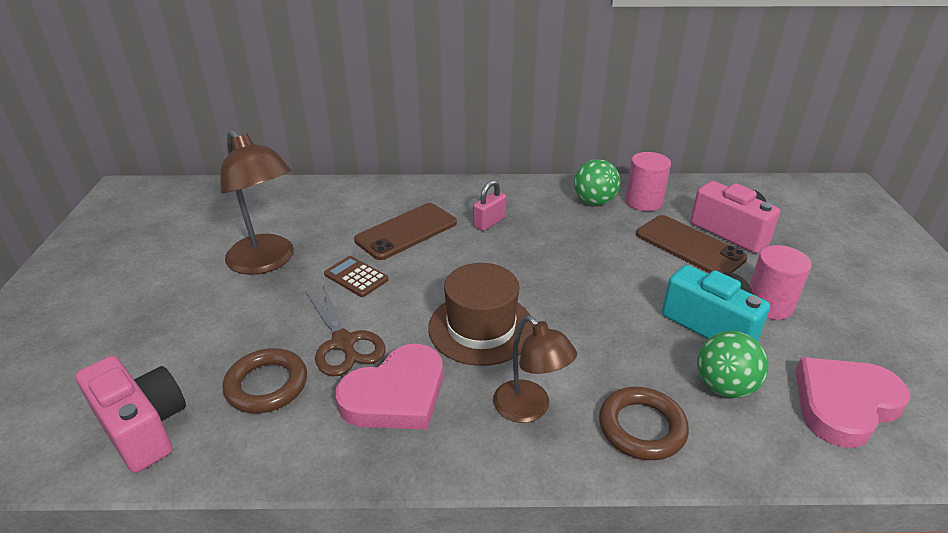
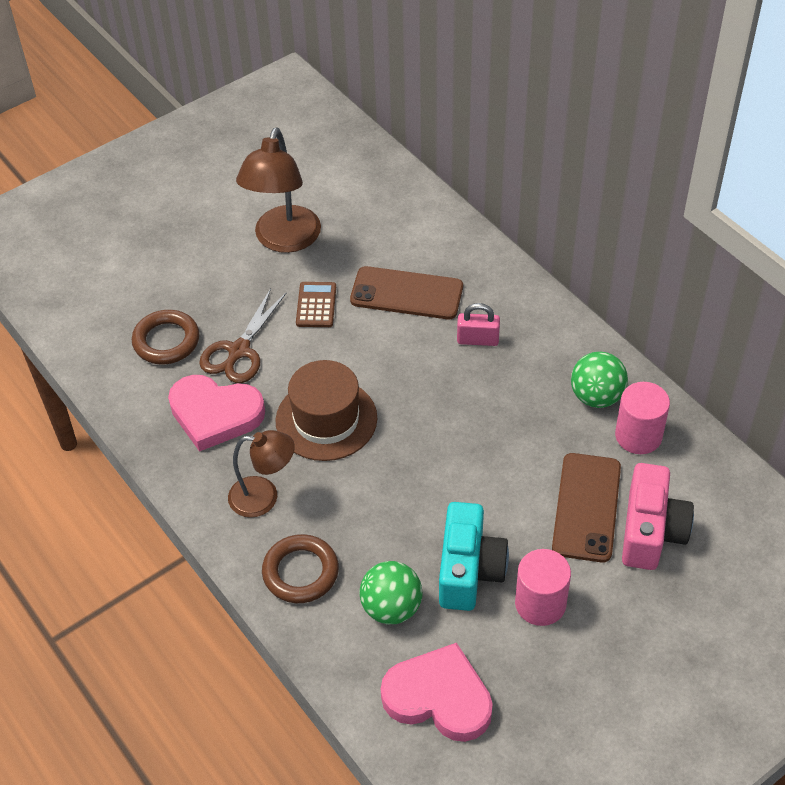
camera: 55 degrees right, 15 degrees up
pink camera [75,356,186,473] -> none
brown lamp [493,316,577,423] -> brown lamp turned 105 degrees counterclockwise [228,430,295,518]

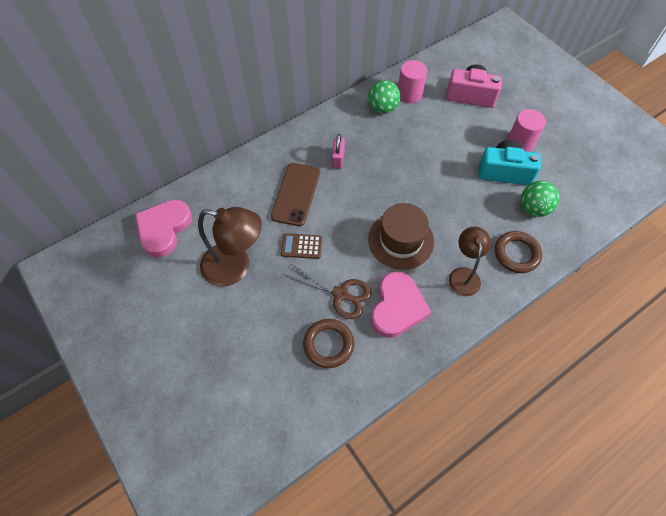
camera: 90 degrees left, 10 degrees up
pink heart [381,643,493,742] -> pink heart moved to [135,200,192,257]
brown phone [552,453,621,562] -> none

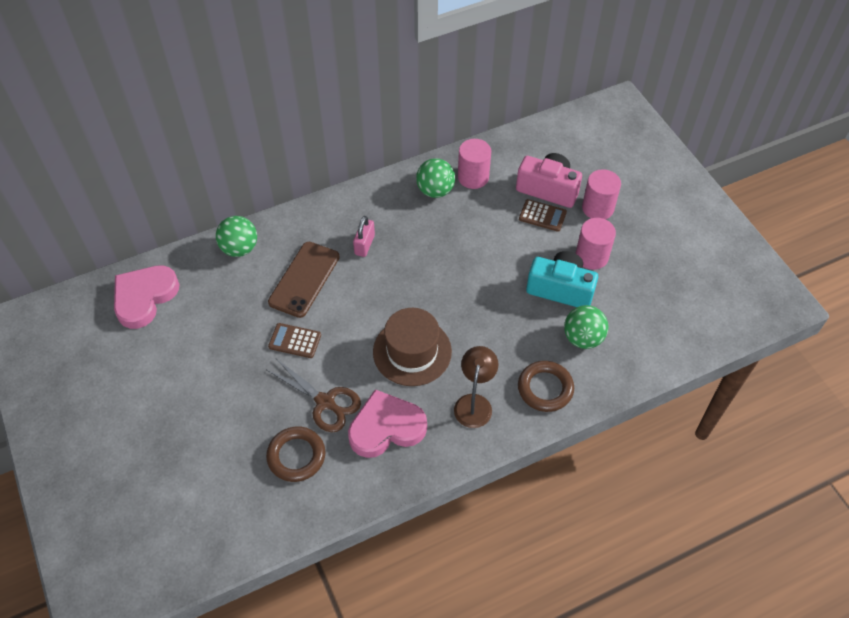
camera: 10 degrees right, 5 degrees down
brown lamp [198,207,262,287] -> none
pink heart [371,271,431,338] -> pink heart turned 135 degrees counterclockwise [348,389,427,458]
none -> green ball [216,216,257,257]
none -> brown calculator [519,199,567,232]
none -> pink cylinder [582,169,621,219]

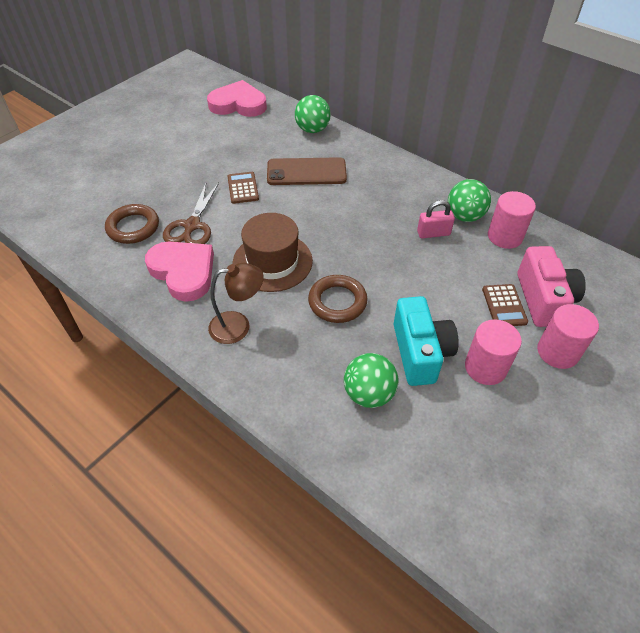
camera: 65 degrees right, 5 degrees down
pink padlock [353,216,375,257] -> pink padlock moved to [417,200,455,238]
brown ring [518,361,574,412] -> brown ring moved to [308,275,368,323]

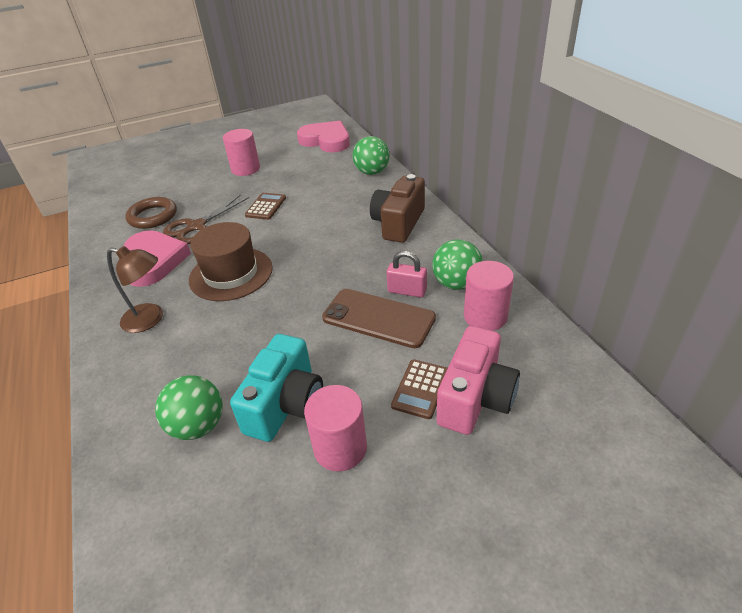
camera: 30 degrees right, 10 degrees down
brown phone [267,157,347,185] -> brown phone moved to [322,289,436,348]
brown ring [308,275,368,323] -> none
pink cylinder [537,304,599,369] -> pink cylinder moved to [223,129,260,176]
none -> brown camera [370,174,425,243]

